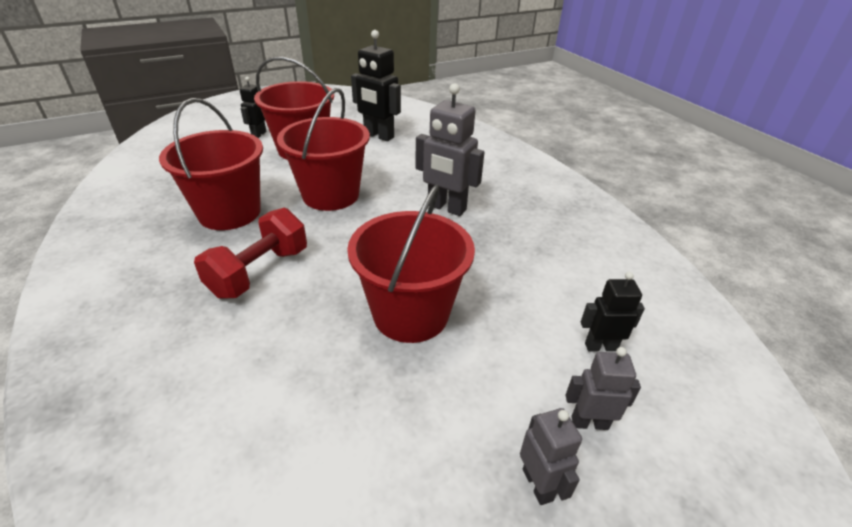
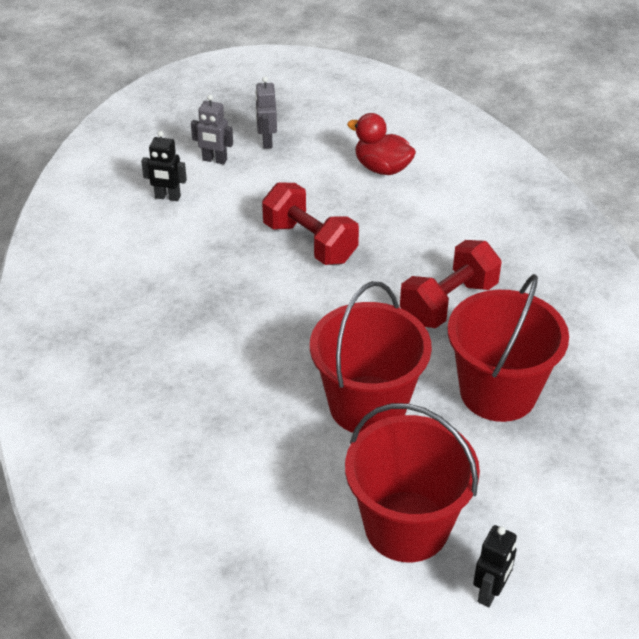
camera: 165 degrees left, 5 degrees up
red bucket [347,184,475,343] -> red dumbbell [262,182,359,265]
black robot [351,30,401,141] -> none
grey robot [415,83,485,216] -> none
none -> red duck [347,113,416,175]

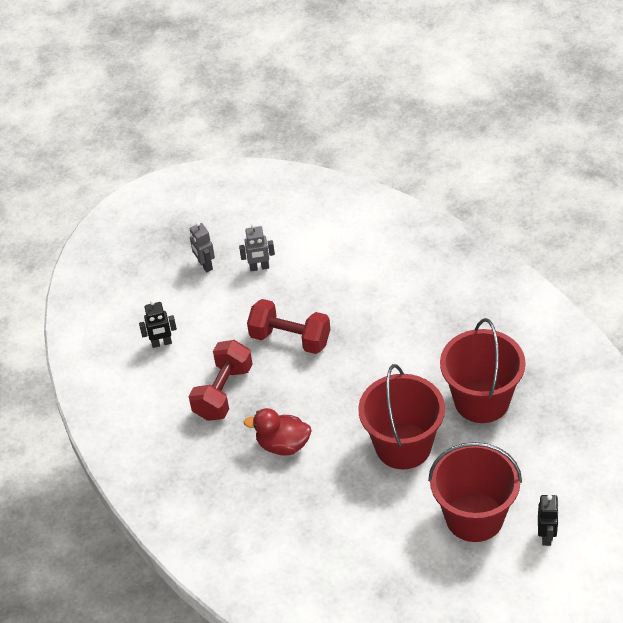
camera: 20 degrees left, 5 degrees up
grey robot [191,95,233,164] -> grey robot moved to [239,224,275,271]
red duck [347,113,416,175] -> red duck moved to [244,408,311,456]
red dumbbell [400,240,501,328] -> red dumbbell moved to [189,340,252,421]

